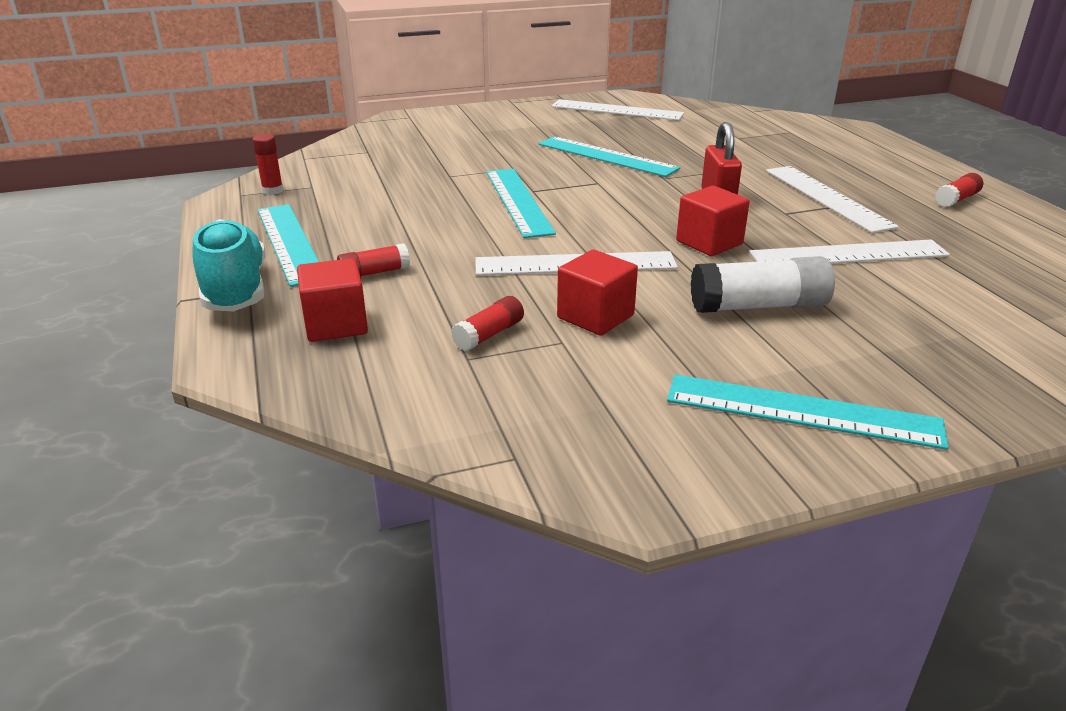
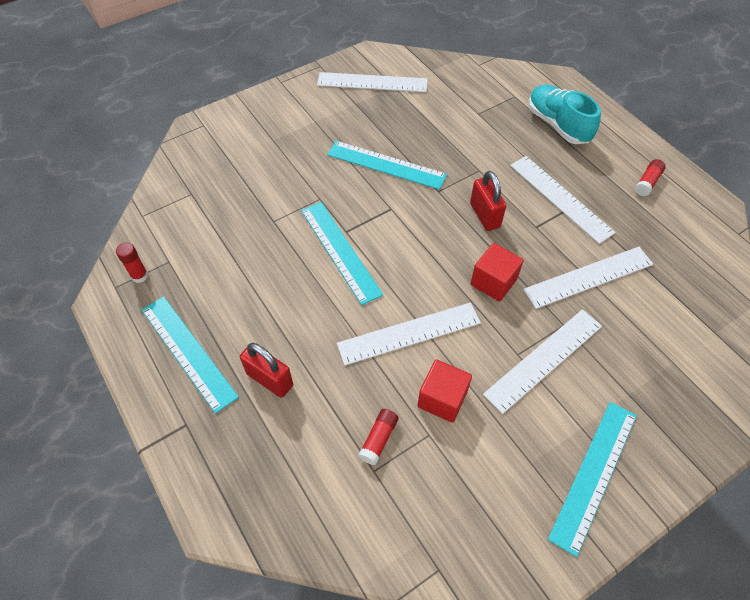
camera: 15 degrees left, 25 degrees up
turquoise shoe [193,219,266,311] -> turquoise shoe moved to [528,84,601,144]
red cube [297,258,368,342] -> none
red glue stick [337,243,410,277] -> red padlock [240,343,293,398]
turquoise ruler [667,374,949,450] -> turquoise ruler turned 60 degrees counterclockwise [548,402,637,557]
white glue stick [691,256,835,313] -> white ruler [483,309,602,414]

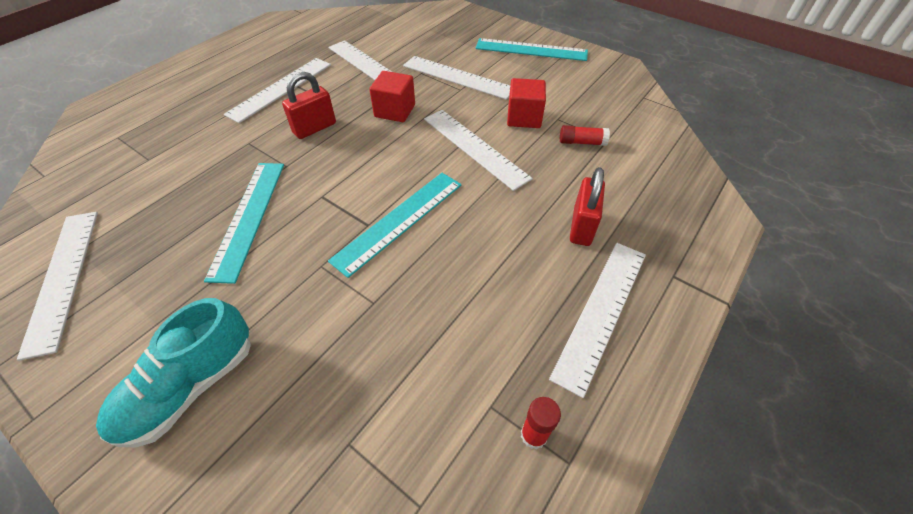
camera: 110 degrees left, 5 degrees down
turquoise ruler [142,296,239,414] -> white ruler [549,243,646,398]
turquoise shoe [528,84,601,144] -> turquoise shoe moved to [96,298,251,447]
red glue stick [635,159,666,196] -> none

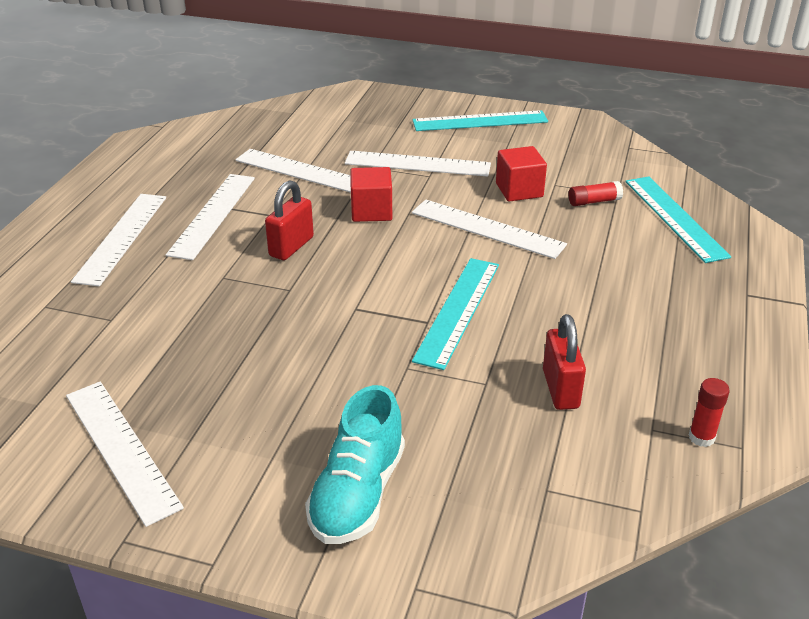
camera: 20 degrees left, 15 degrees down
turquoise ruler [204,163,284,284] -> turquoise ruler moved to [625,177,731,263]
white ruler [549,243,646,398] -> white ruler moved to [71,194,166,286]
red padlock [570,167,605,246] -> red padlock moved to [543,314,586,410]

